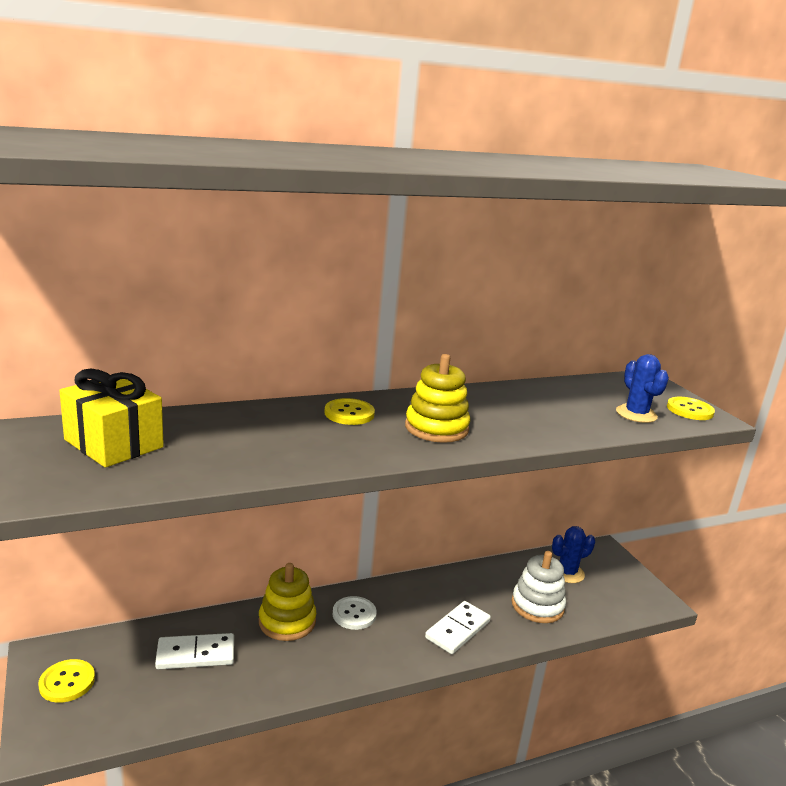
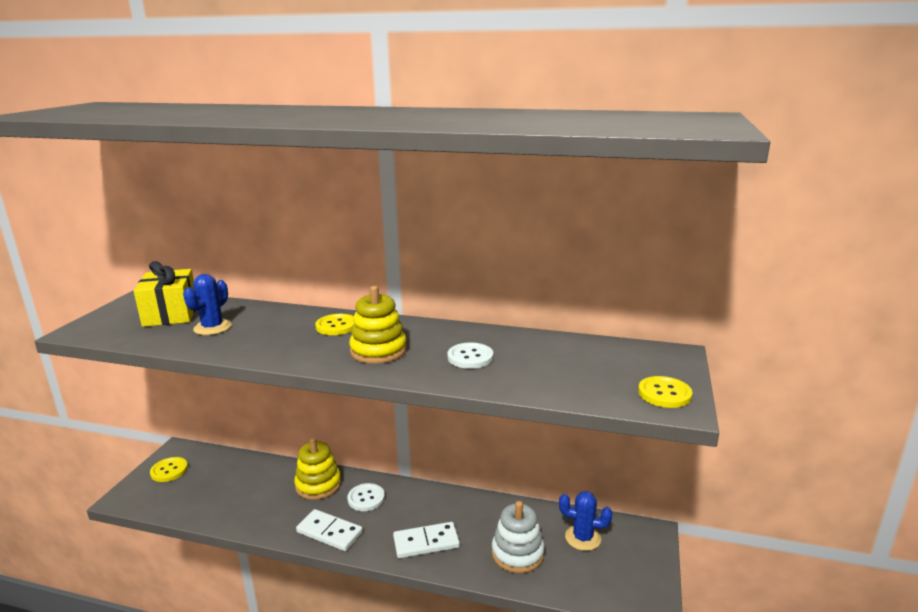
camera: 40 degrees right, 0 degrees up
white domino [155,633,234,669] -> white domino moved to [296,509,363,551]
blue cactus [616,354,669,423] -> blue cactus moved to [183,274,232,335]
none -> white button [448,342,493,369]

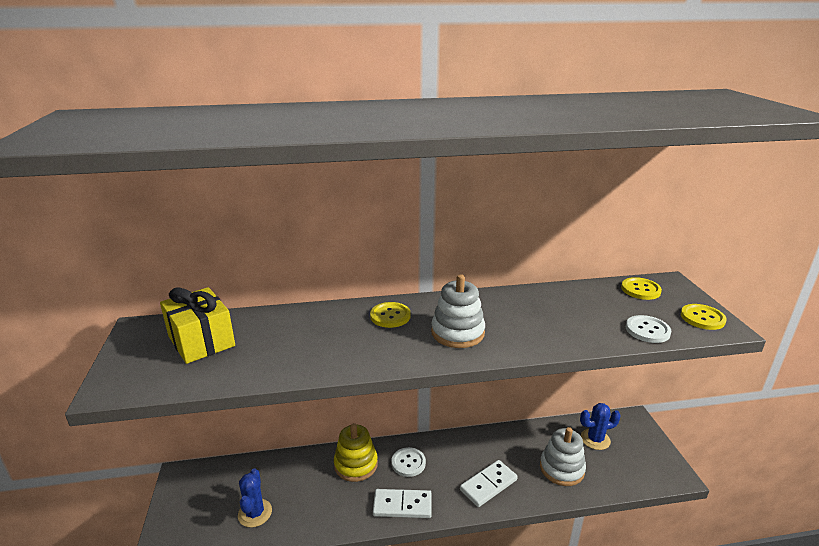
camera: 25 degrees left, 5 degrees up
yellow button [150,457,188,482] -> yellow button moved to [621,277,662,300]
blue cactus [183,274,232,335] -> blue cactus moved to [238,468,272,528]
yellow stacking toy [349,286,407,364] -> white stacking toy [431,274,485,348]
white button [448,342,493,369] -> white button moved to [626,315,672,343]

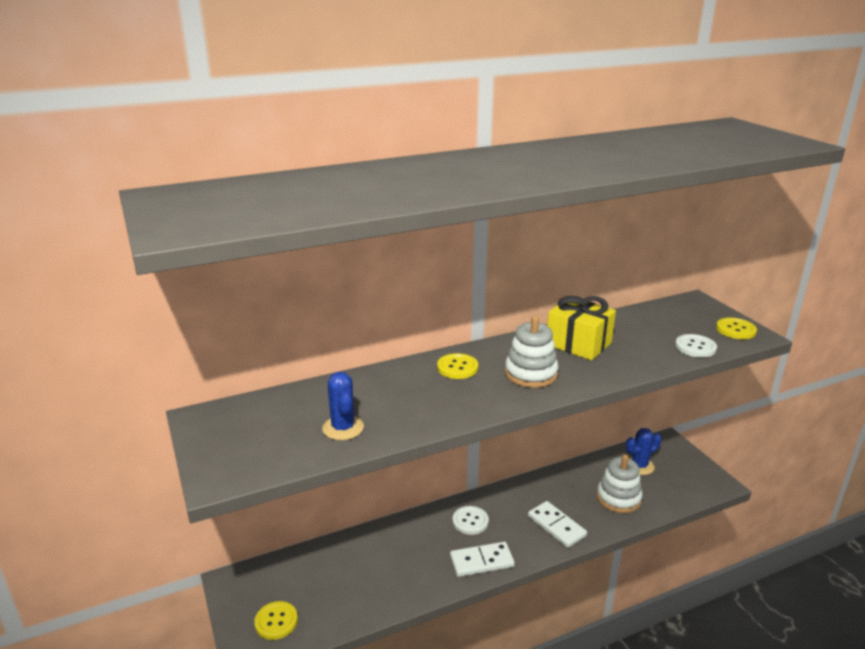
camera: 15 degrees left, 0 degrees up
yellow gift [160,287,235,364] -> yellow gift moved to [547,296,616,360]
blue cactus [238,468,272,528] -> blue cactus moved to [322,372,364,440]
yellow stacking toy [334,423,378,482] -> none
white domino [460,460,518,507] -> white domino turned 75 degrees counterclockwise [528,501,587,548]
yellow button [621,277,662,300] -> yellow button moved to [254,601,298,640]

